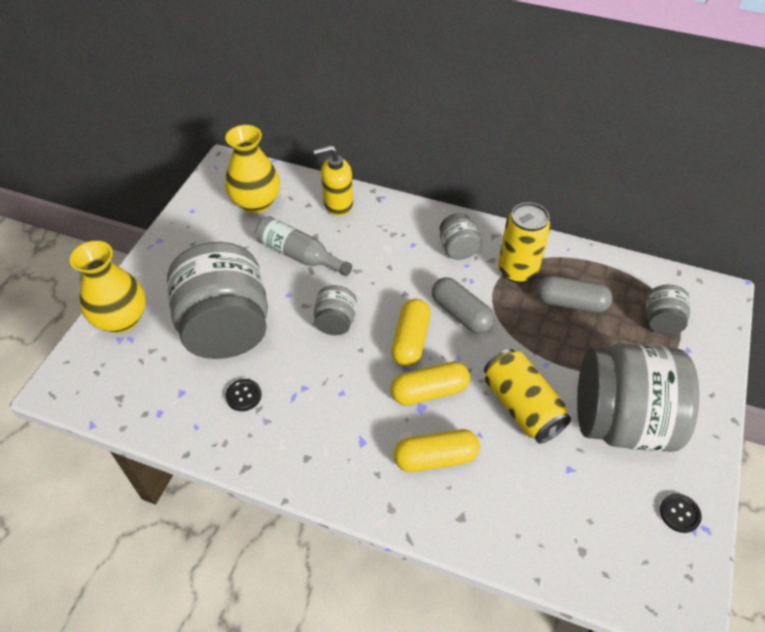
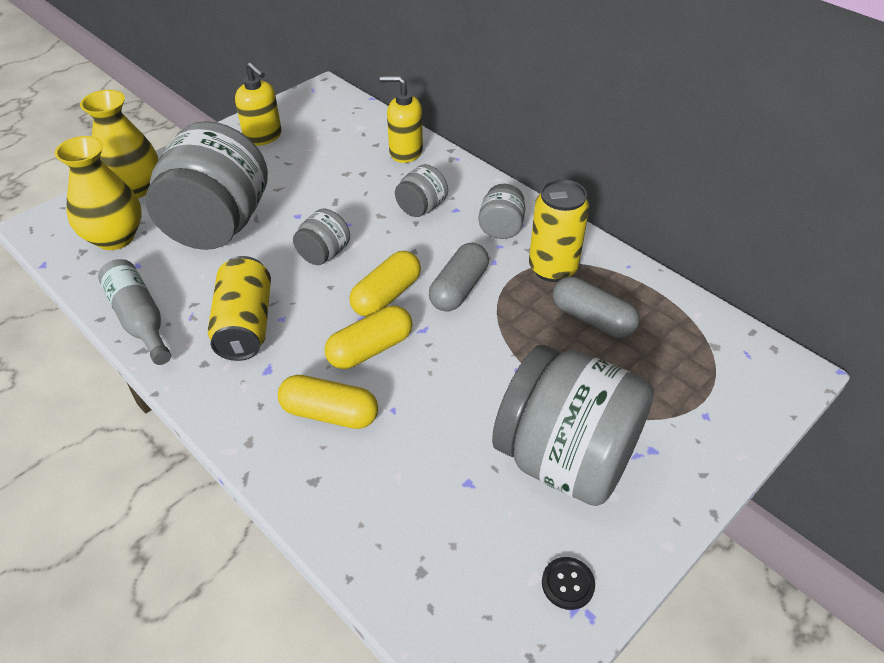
camera: 25 degrees right, 5 degrees down
yellow vase [225,125,280,213] -> yellow vase moved to [55,136,142,250]
black button [226,379,262,411] -> none
grey bottle [255,216,352,276] -> grey bottle moved to [98,259,171,365]
yellow capsule [391,361,470,405] -> yellow capsule turned 45 degrees counterclockwise [325,306,413,369]
grey capsule [432,277,494,334] -> grey capsule turned 45 degrees clockwise [429,243,489,312]
yellow can [484,349,571,444] -> yellow can moved to [208,256,271,361]
grey jar [646,285,690,335] -> grey jar moved to [395,164,448,217]
none -> yellow soap dispenser [235,62,281,146]

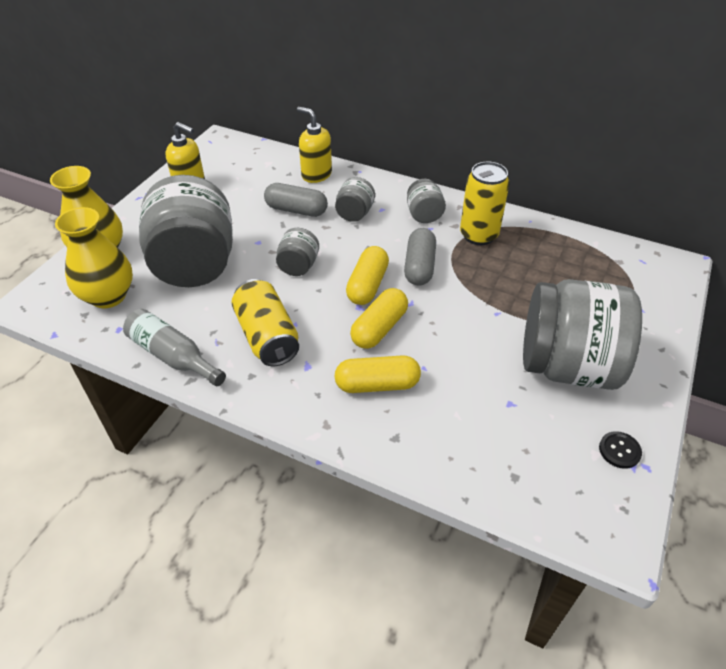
camera: 20 degrees left, 0 degrees up
yellow soap dispenser [380,75,423,163] -> yellow soap dispenser turned 45 degrees clockwise [297,107,332,183]
grey capsule [553,276,639,338] -> grey capsule moved to [264,183,328,217]

